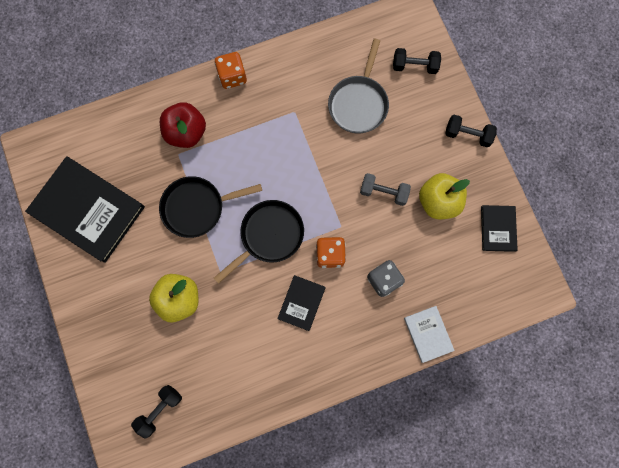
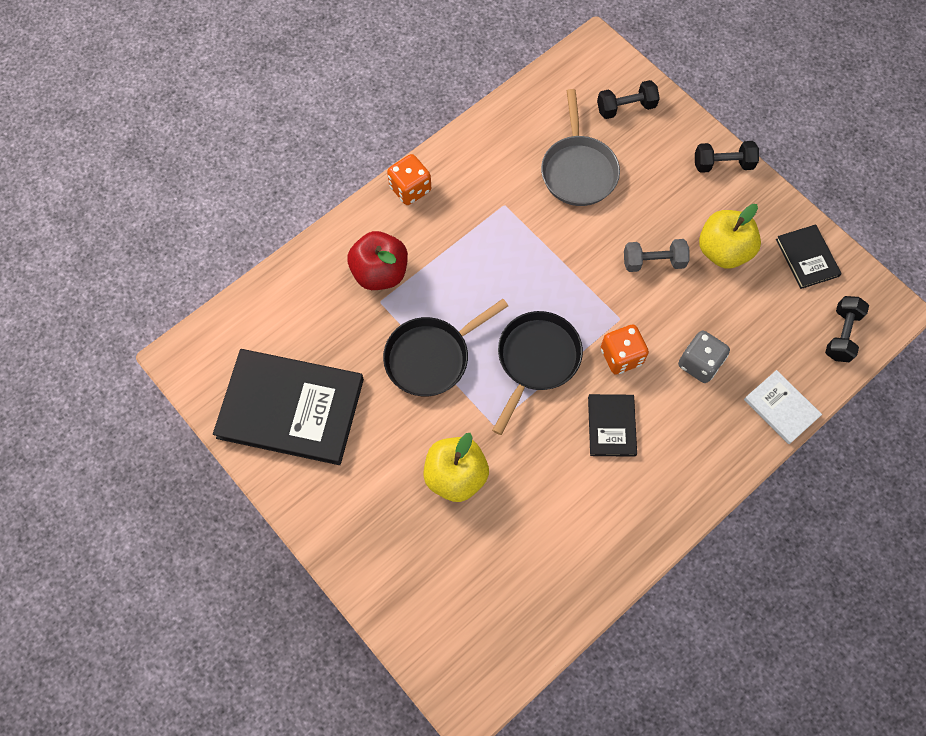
camera: 20 degrees left, 10 degrees down
black dumbbell [131,385,182,439] -> black dumbbell moved to [825,296,869,362]

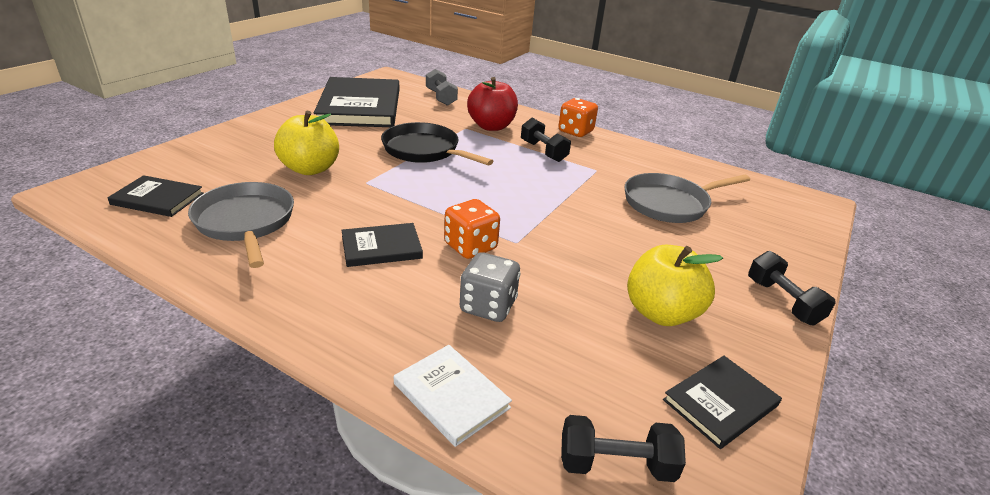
camera: 70 degrees right, 35 degrees down
black pan [492,311,583,435] -> none
black dumbbell [597,80,660,119] -> black dumbbell moved to [521,118,571,162]
grey dumbbell [624,239,690,272] -> grey dumbbell moved to [426,69,458,106]
white book [744,370,822,444] -> white book turned 75 degrees counterclockwise [394,345,512,447]
none -> black book [107,175,204,217]
none -> grey pan [188,182,294,268]

